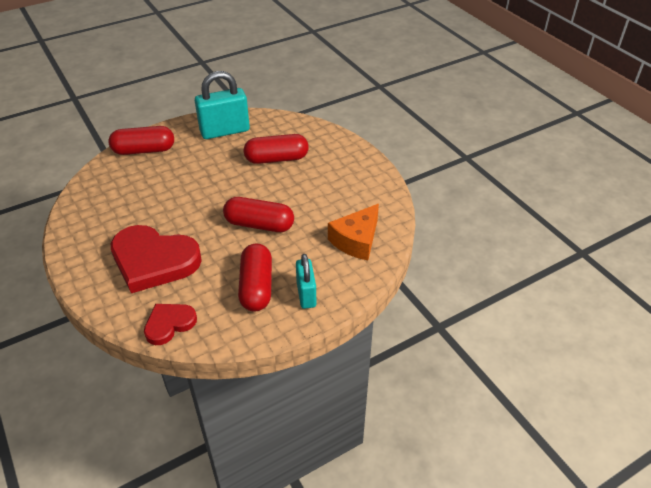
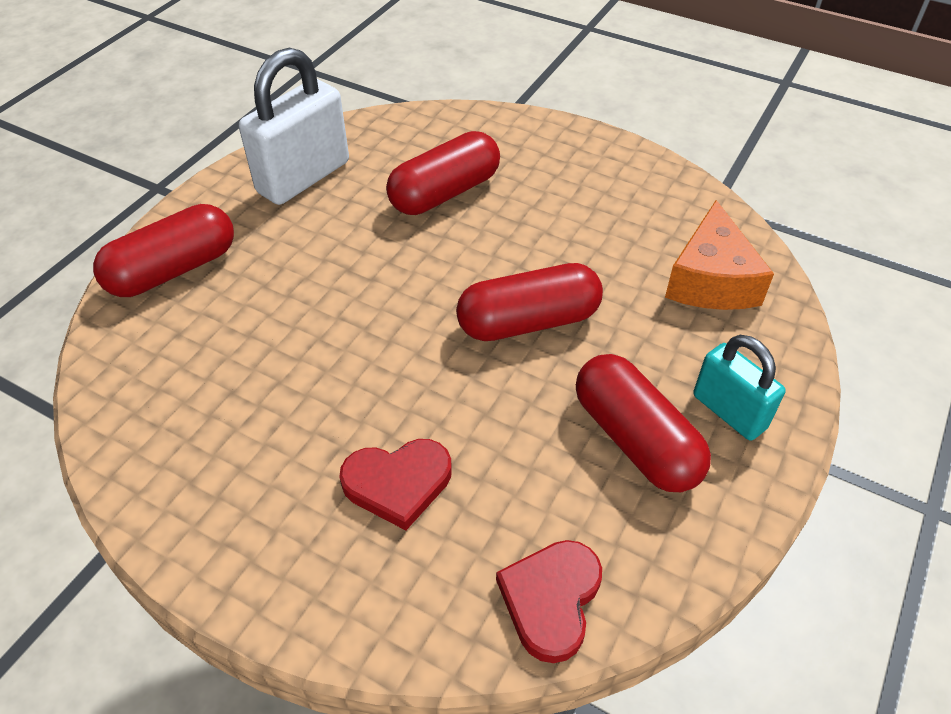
camera: 30 degrees left, 5 degrees up
red heart [110,225,202,293] -> red heart [339,439,452,530], size x0.53
turquoise padlock [195,71,250,139] -> white padlock [239,48,349,205]

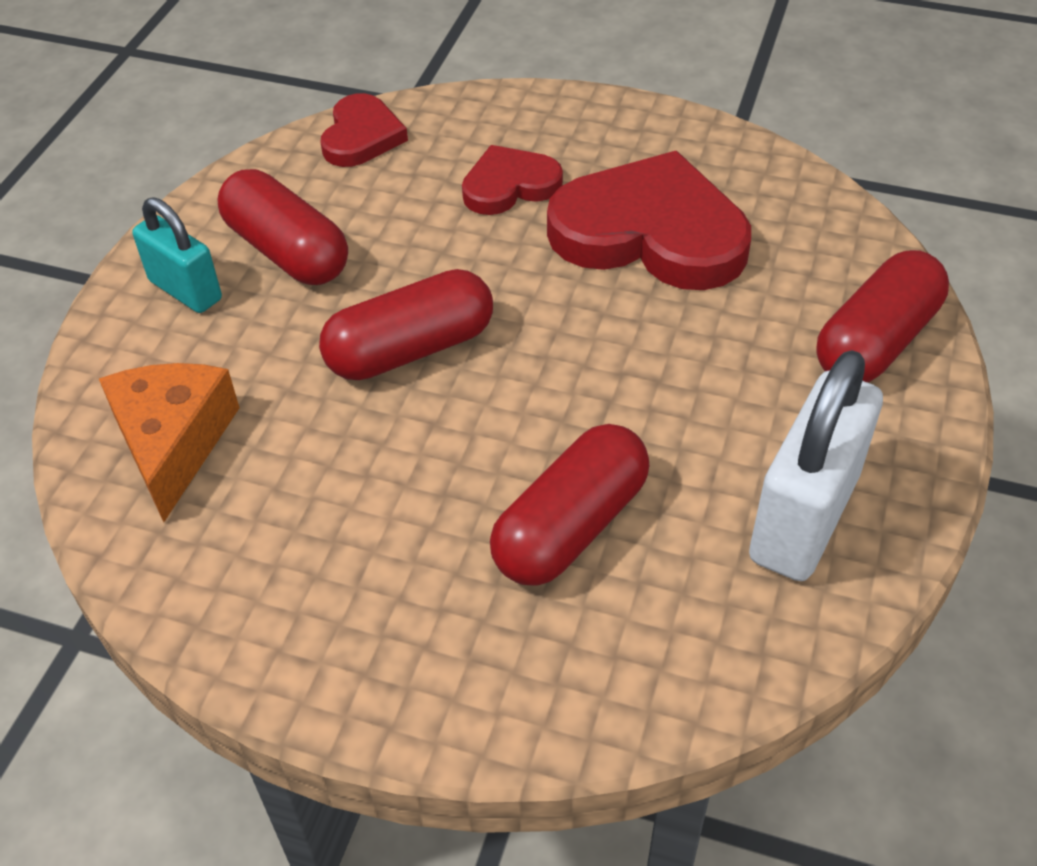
camera: 170 degrees right, 0 degrees up
none -> red heart [547,151,751,290]

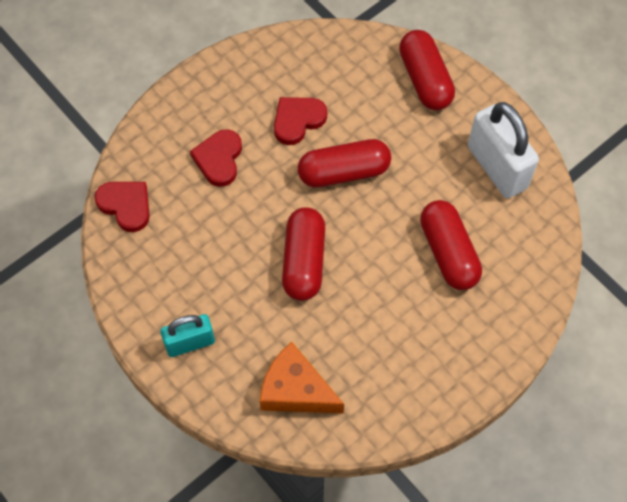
camera: 60 degrees left, 15 degrees up
red capsule [217,169,348,285] -> red capsule moved to [298,139,391,188]
red heart [547,151,751,290] -> red heart [274,97,327,145], size x0.53

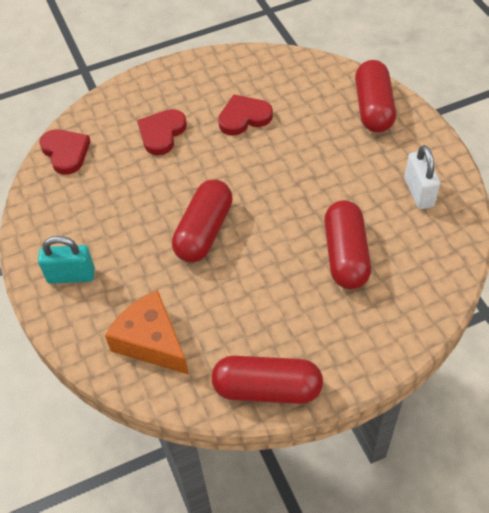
camera: 20 degrees right, 10 degrees down
red capsule [298,139,391,188] -> red capsule moved to [211,356,323,404]
white padlock [468,102,539,199] -> white padlock [404,145,440,209], size x0.61

